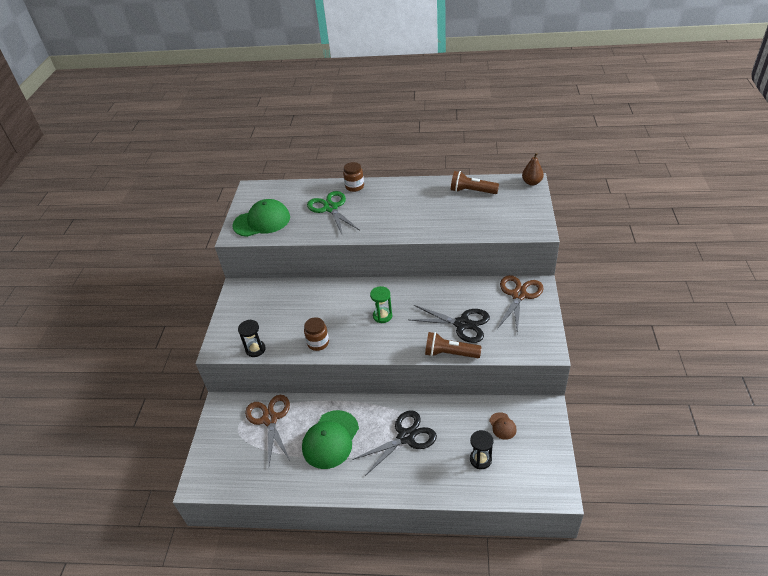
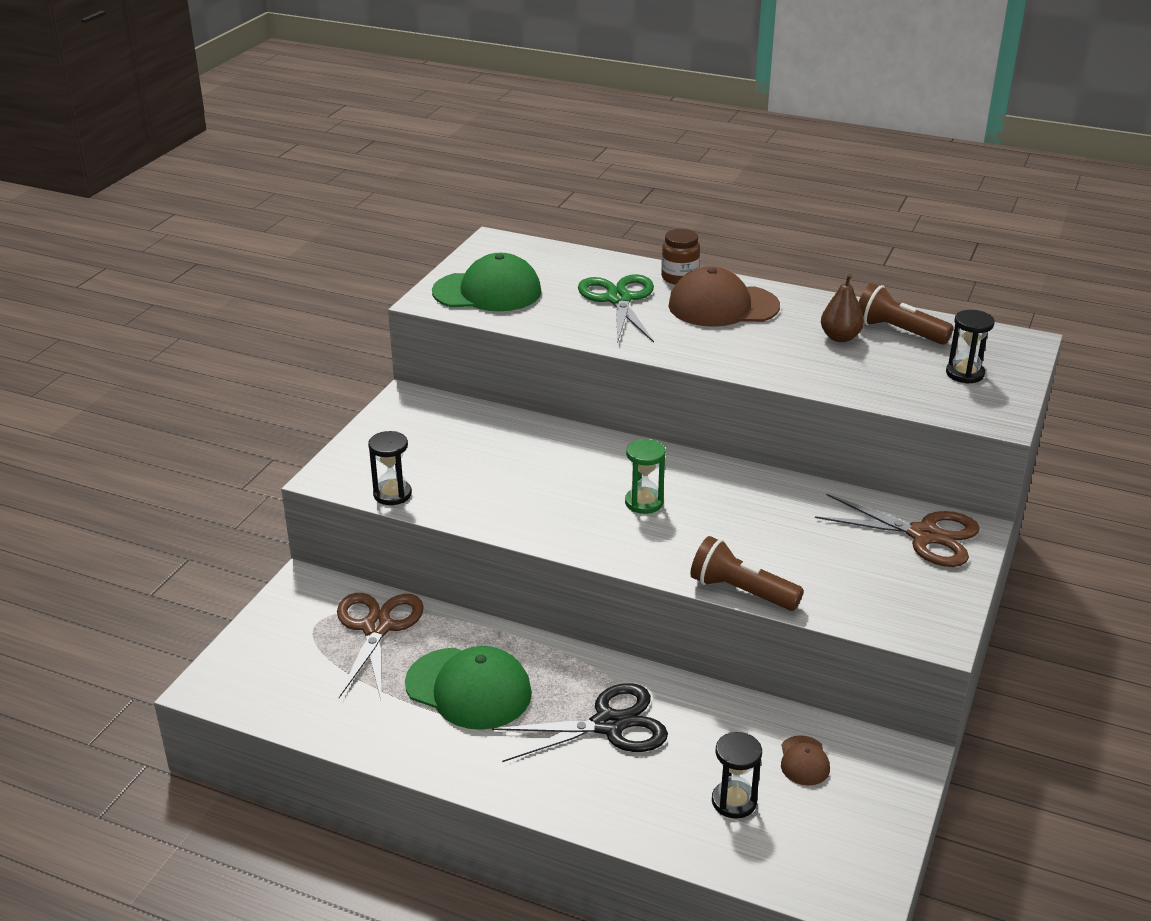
camera: 15 degrees right, 10 degrees down
green cap [302,410,359,469] -> green cap turned 105 degrees counterclockwise [405,646,532,730]
brown jar [304,317,329,351] -> none
black scissors [409,305,490,343] -> none
brown scissors [497,275,544,334] -> brown scissors turned 75 degrees clockwise [815,494,980,567]
brown pear [522,153,544,186] -> brown pear moved to [821,274,864,342]
none -> brown cap [669,266,780,327]
none -> black hourglass [946,310,995,384]

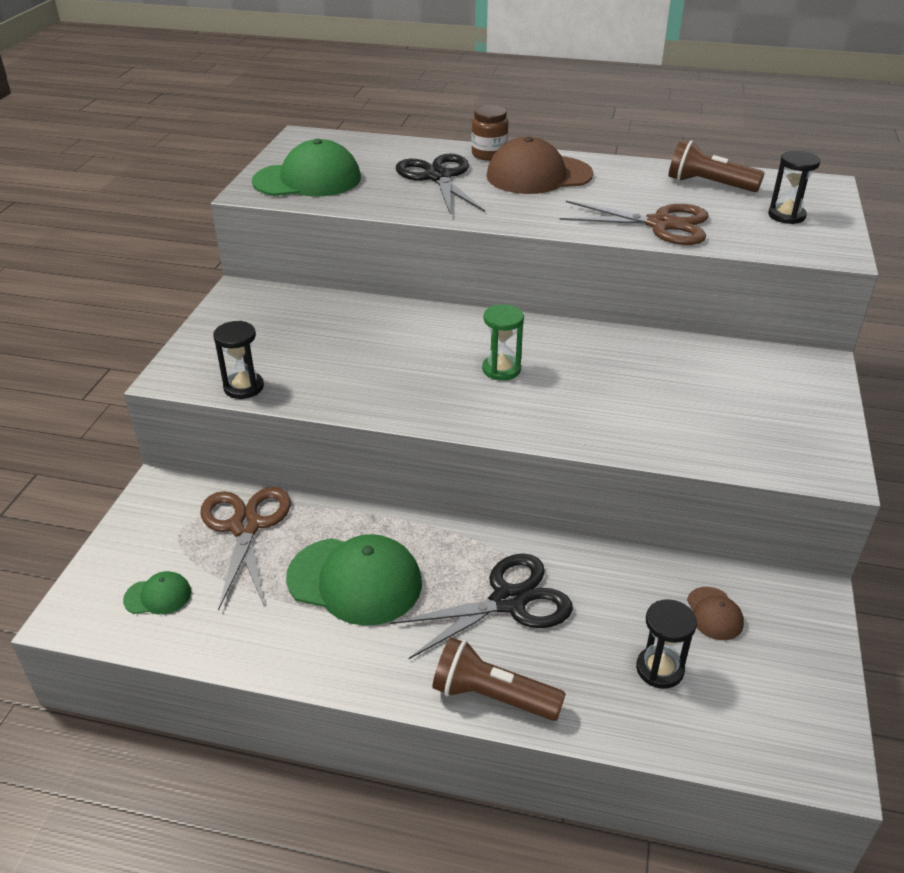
camera: 10 degrees left, 5 degrees up
green scissors [578,274,654,343] -> black scissors [396,154,485,213]
brown flashlight [690,536,804,611] -> brown flashlight moved to [432,637,566,721]
brown scissors [815,494,980,567] -> brown scissors moved to [559,201,708,245]
brown pear [821,274,864,342] -> none
none -> green cap [123,571,191,614]

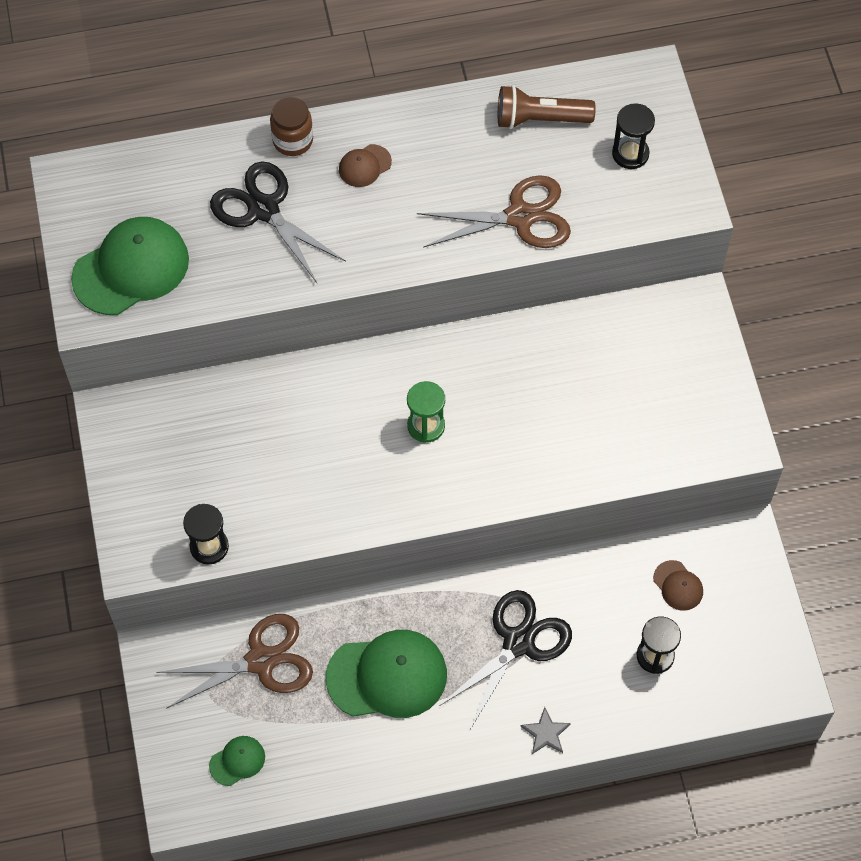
camera: 25 degrees left, 25 degrees up
brown scissors [200,487,291,611] -> brown scissors turned 105 degrees clockwise [156,614,313,709]
brown flashlight [432,637,566,721] -> grey star [521,707,571,754]
brown cap [487,137,593,194] -> brown cap [339,144,392,187], size x0.47

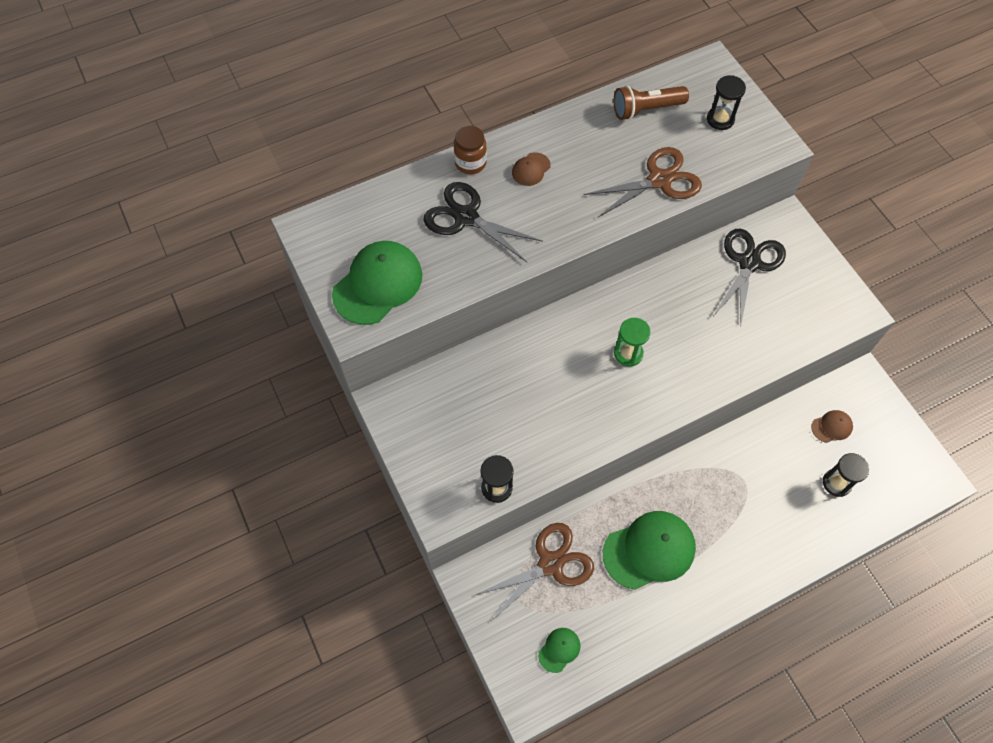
camera: 15 degrees left, 0 degrees up
black scissors [440,590,572,729] -> black scissors moved to [714,229,786,328]
grey star [521,707,571,754] -> none
brown cap [653,560,703,611] -> brown cap turned 60 degrees counterclockwise [811,410,853,443]

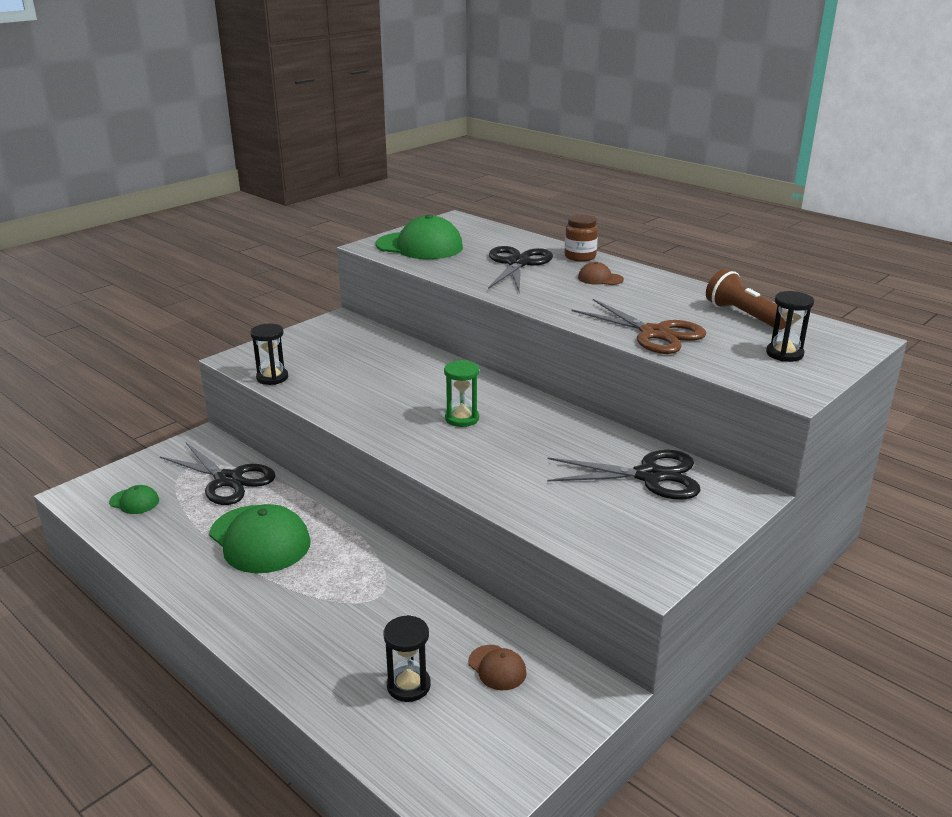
camera: 70 degrees right, 35 degrees down
brown scissors [475,523,594,622] -> black scissors [160,443,275,505]

